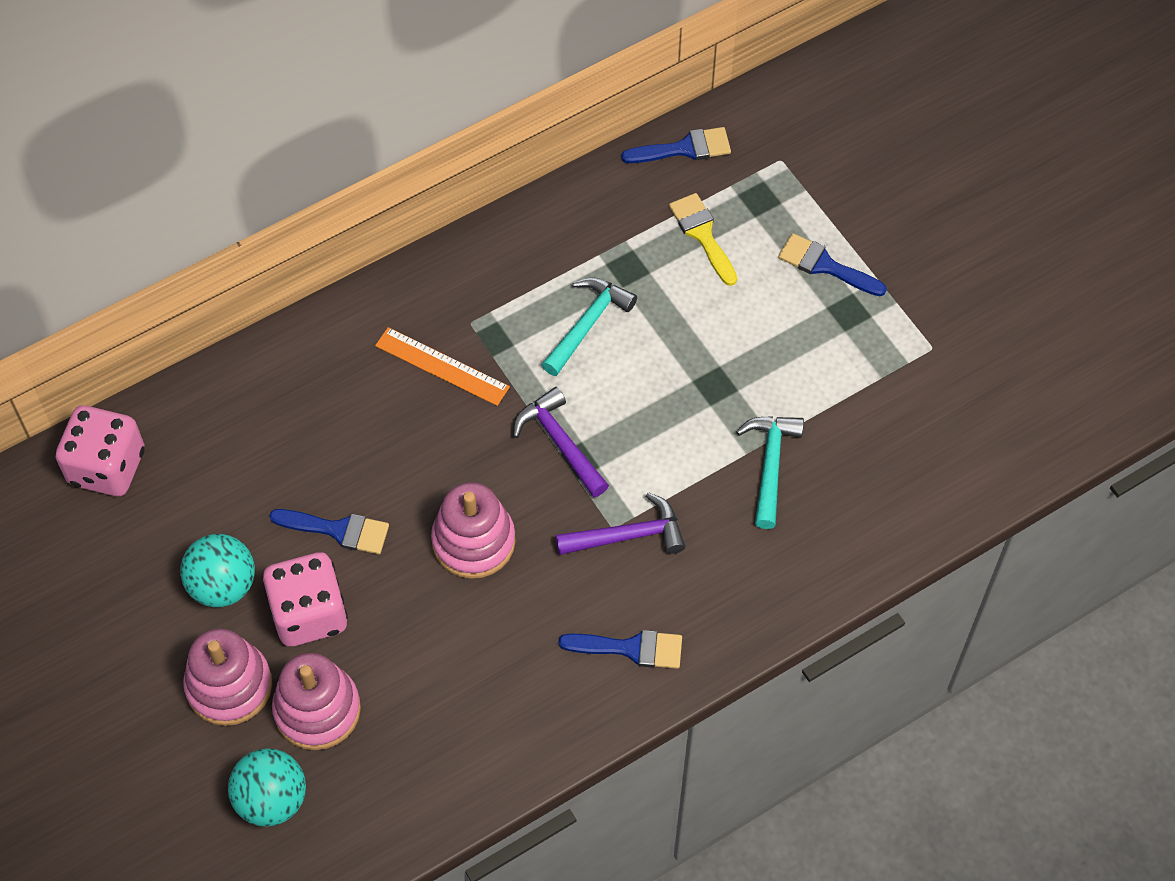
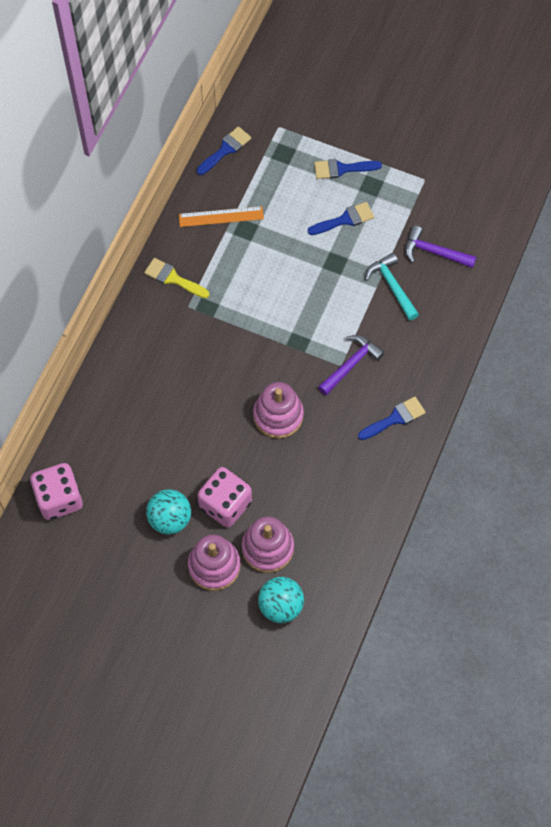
camera: 35 degrees left, 5 degrees up
blue brush [269,509,389,554] -> blue brush moved to [307,202,374,235]
orange ruler [375,327,510,406] -> orange ruler moved to [179,206,264,227]
purple hammer [513,387,609,497] -> purple hammer moved to [405,225,477,268]
turquoise hammer [541,277,637,376] -> none
yellow brush [669,193,737,286] -> yellow brush moved to [144,258,209,298]

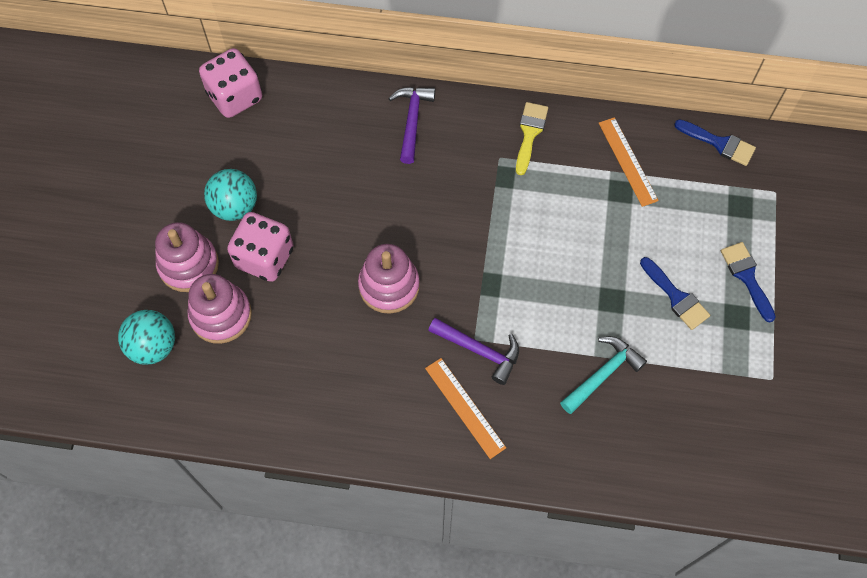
camera: 75 degrees right, 0 degrees up
blue brush [358,397,426,440] -> none
purple hammer [405,225,477,268] -> purple hammer moved to [388,87,435,164]
none -> orange ruler [425,358,506,459]

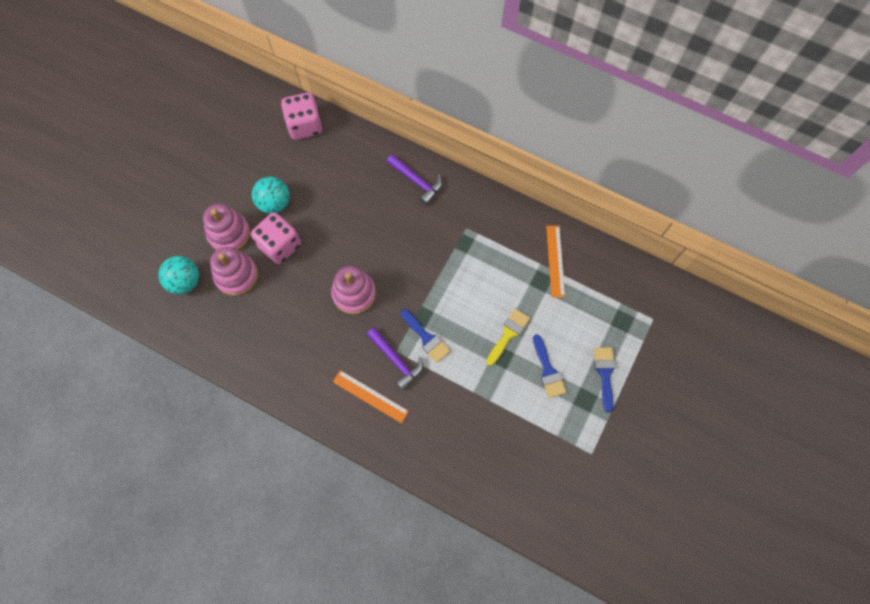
camera: 20 degrees right, 5 degrees up
purple hammer [388,87,435,164] -> purple hammer turned 105 degrees clockwise [387,154,442,205]
orange ruler [425,358,506,459] -> orange ruler turned 45 degrees counterclockwise [333,370,409,423]
yellow brush [516,102,548,175] -> yellow brush moved to [486,308,530,366]
turquoise hammer [560,336,647,414] -> none
blue brush [674,119,756,166] -> blue brush moved to [401,309,450,363]

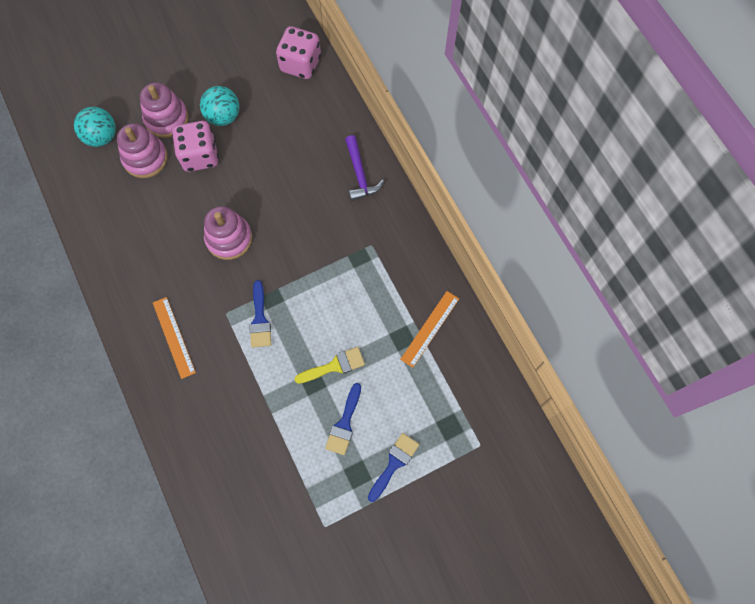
camera: 35 degrees right, 0 degrees up
purple hammer [366,327,423,390] -> none

